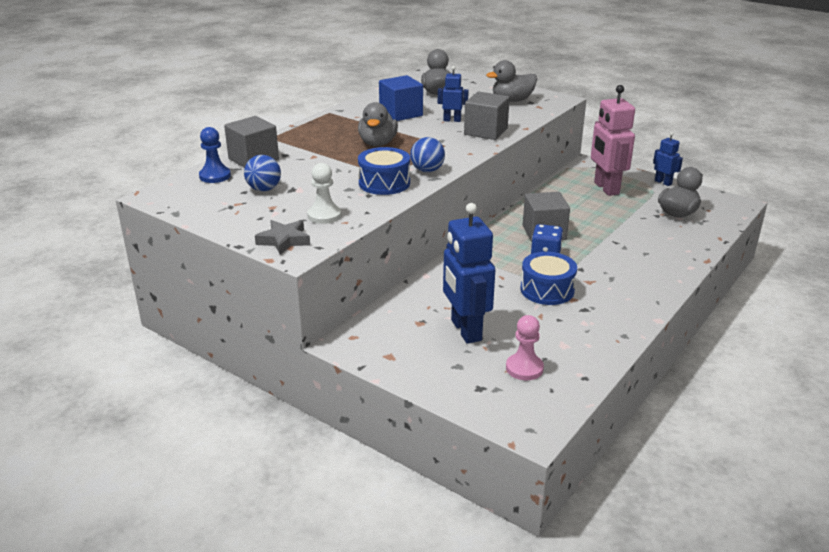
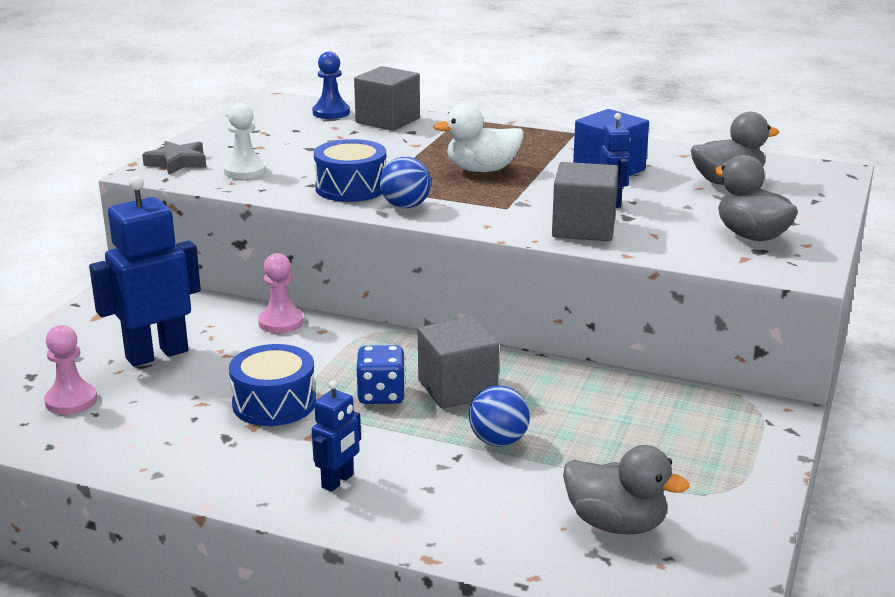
camera: 75 degrees right, 5 degrees down
blue ball [244,155,281,191] -> blue ball moved to [469,385,530,447]
grey duck [358,102,398,147] -> white duck [433,103,524,172]
pink robot [591,85,635,196] -> none
blue robot [653,132,683,186] -> blue robot moved to [312,380,361,492]
none -> pink pawn [258,253,304,333]

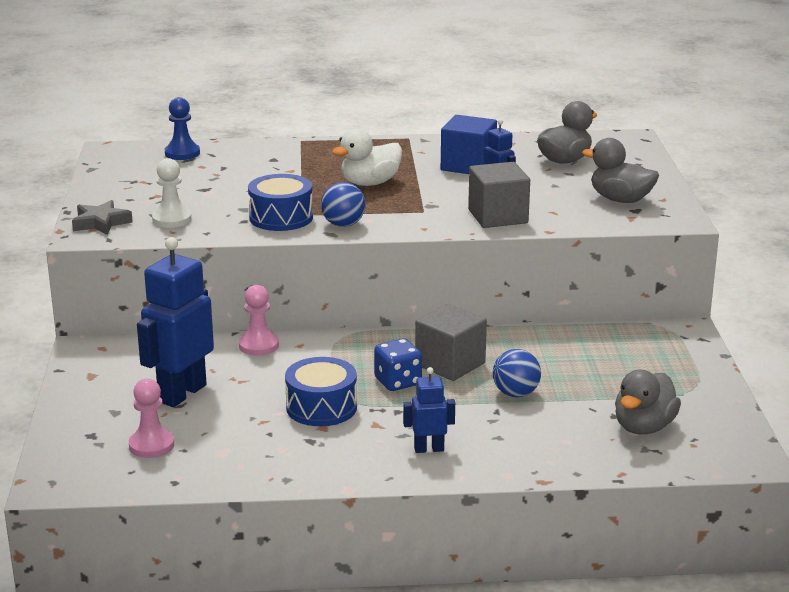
camera: 25 degrees left, 0 degrees up
blue robot [312,380,361,492] -> blue robot turned 105 degrees counterclockwise [403,367,455,453]
grey cube [354,66,420,131] -> none
grey duck [563,445,690,535] -> grey duck turned 120 degrees clockwise [615,370,681,434]

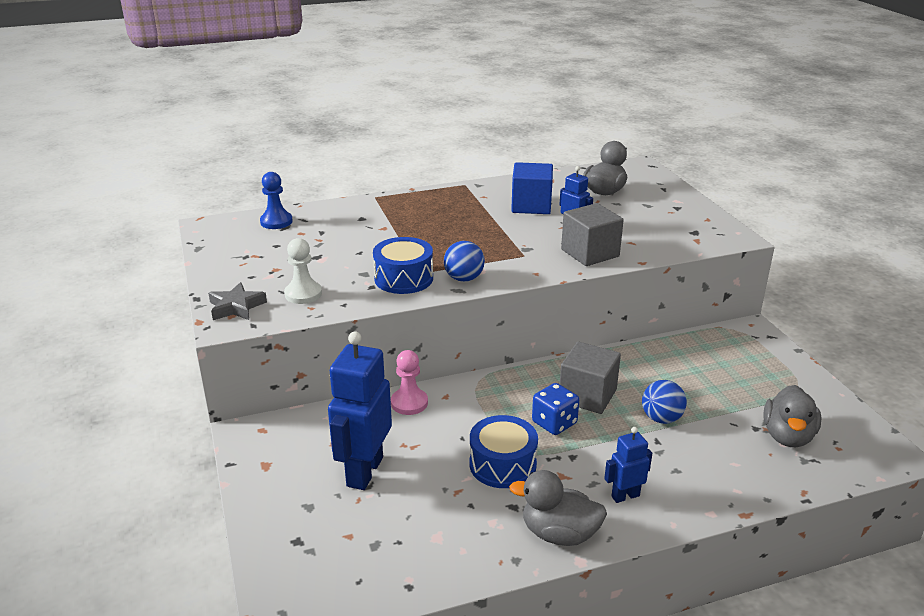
camera: 15 degrees left, 5 degrees up
pink pawn [129,379,174,458] -> none
white duck [332,128,402,186] -> none
grey duck [582,138,659,203] -> grey duck moved to [509,470,607,546]

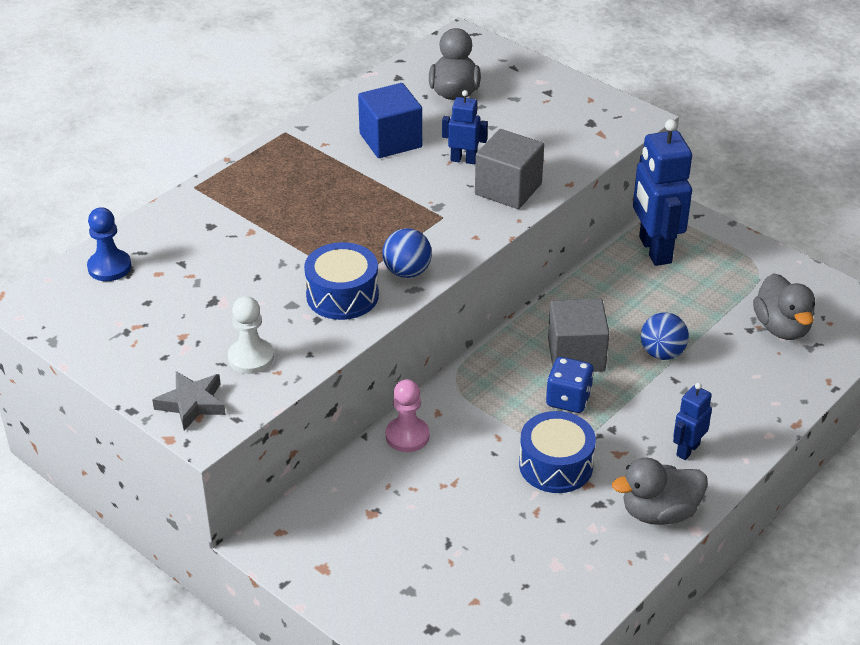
camera: 30 degrees left, 10 degrees up
blue robot [328,332,392,490] -> blue robot moved to [633,119,692,266]

